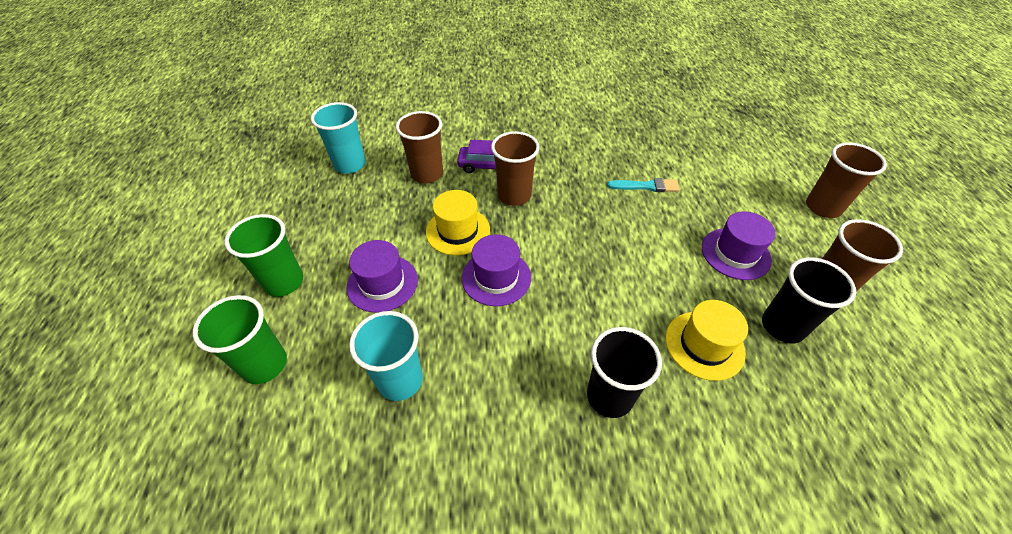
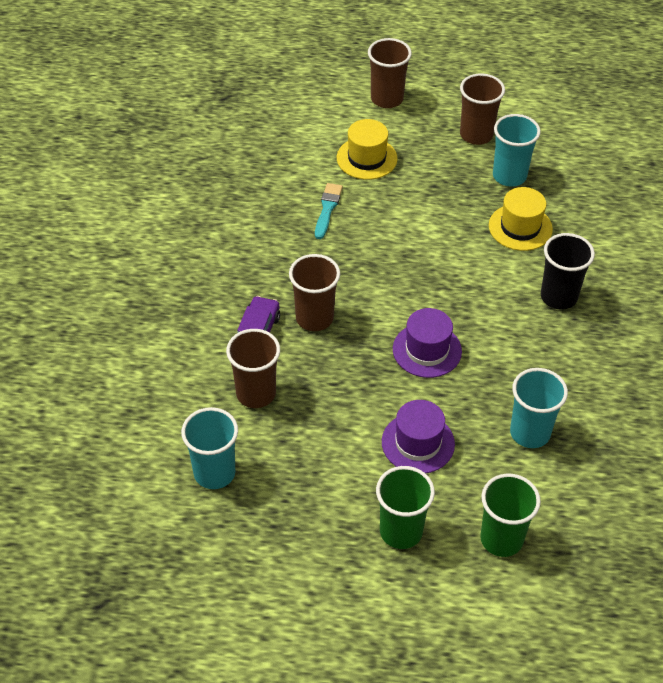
camera: 80 degrees left, 0 degrees up
yellow hat [426,190,490,255] -> yellow hat moved to [337,119,398,180]
purple hat [702,211,775,280] -> none
black cup [762,257,856,343] -> turquoise cup [493,114,541,187]

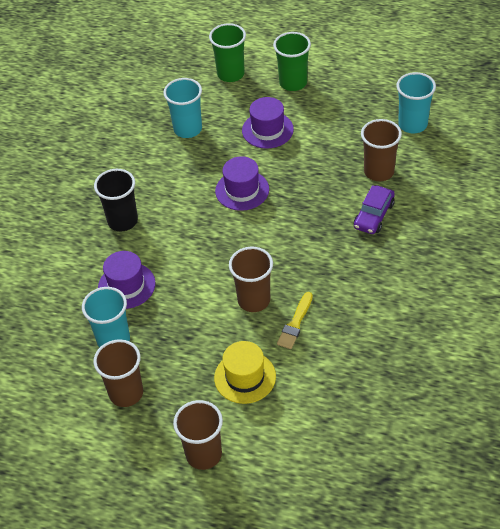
camera: 165 degrees left, 0 degrees up
brown cup [289,254,340,331] -> brown cup moved to [229,247,273,312]
turquoise brush [315,183,343,239] -> yellow brush [277,292,313,349]
yellow hat [489,187,553,251] -> purple hat [98,251,155,309]

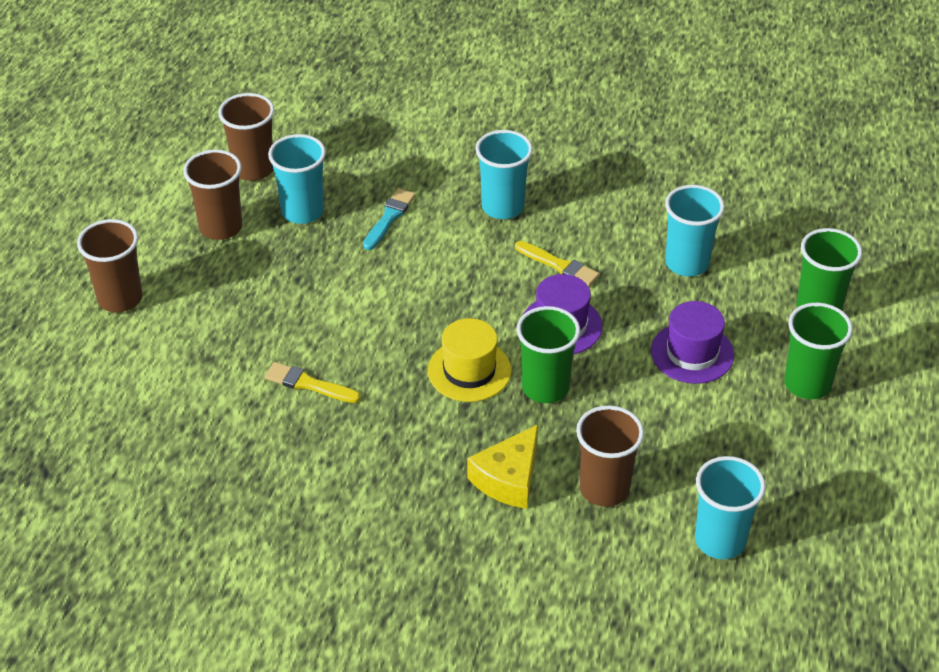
camera: 85 degrees right, 5 degrees down
black cup [94,169,138,231] -> turquoise cup [475,130,533,219]
purple hat [98,251,155,309] -> turquoise brush [363,188,416,250]
yellow hat [214,341,276,404] -> yellow hat moved to [428,318,511,402]
brown cup [229,247,273,312] -> brown cup moved to [218,93,274,181]
purple car [354,185,395,234] -> yellow cheese [467,424,538,509]
none -> yellow brush [515,241,599,287]
none -> green cup [517,306,580,403]

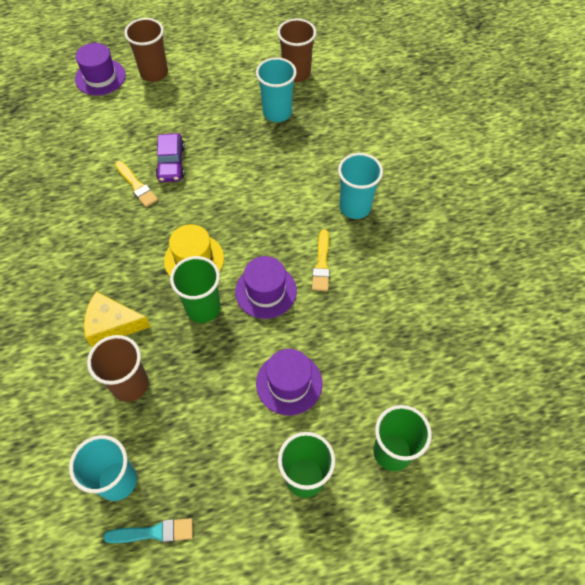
camera: 60 degrees right, 15 degrees up
brown cup [183,150,242,240] -> none
yellow brush [265,362,361,403] -> yellow brush turned 150 degrees clockwise [115,161,158,207]
turquoise brush [363,188,416,250] -> turquoise brush moved to [103,518,193,543]
turquoise cup [665,185,725,276] -> none
none -> purple hat [75,43,126,96]
none -> purple car [156,133,185,182]

